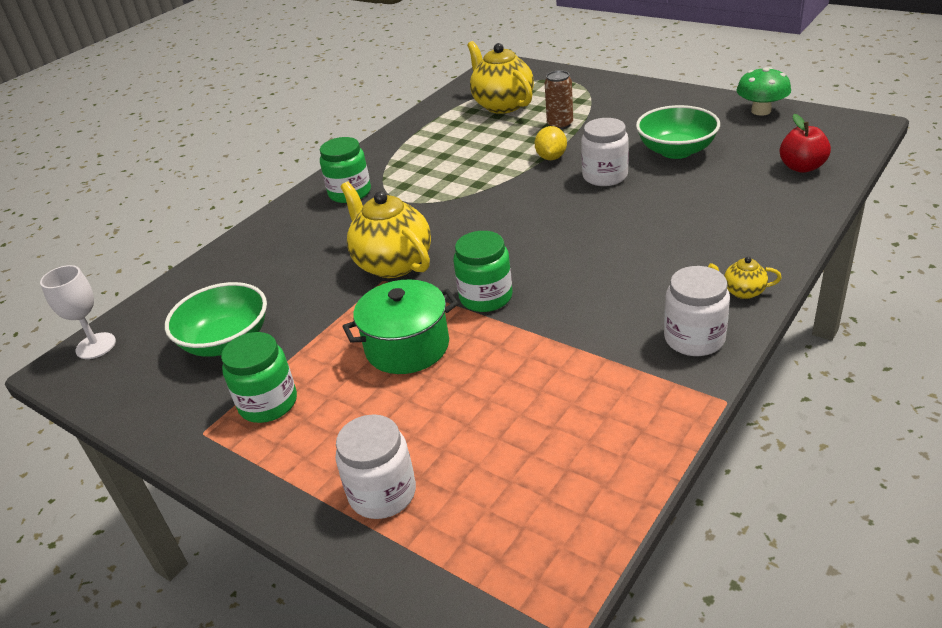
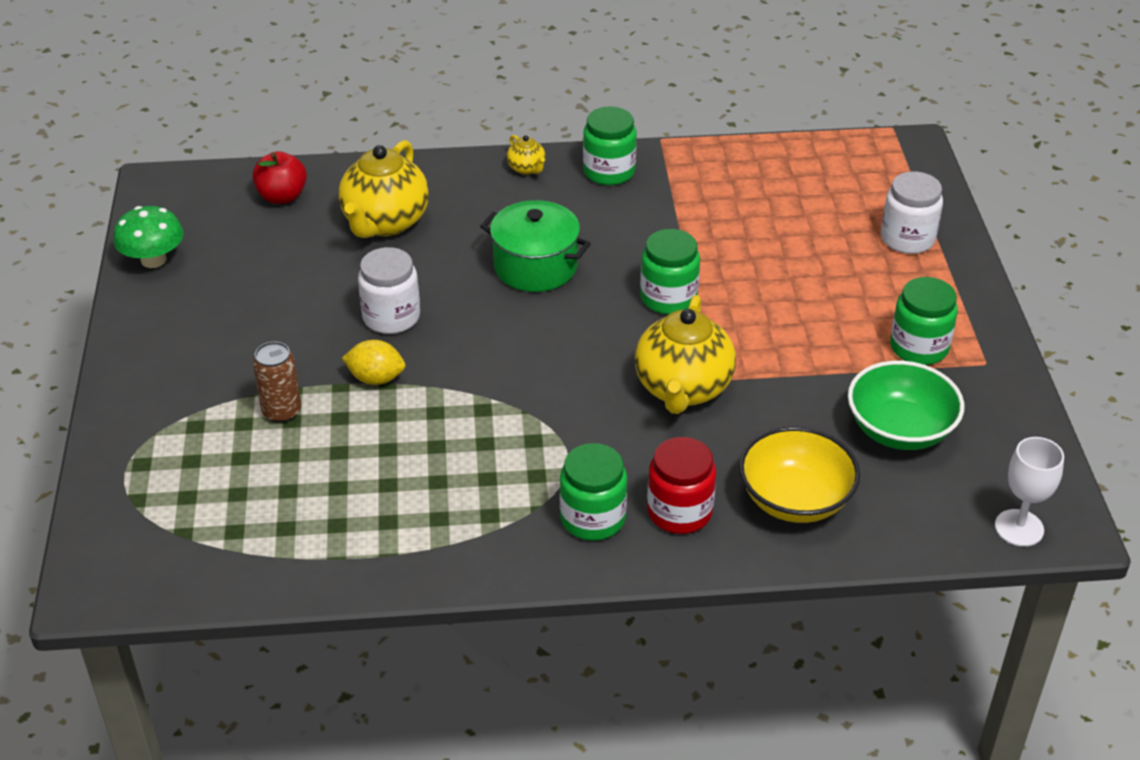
camera: 135 degrees left, 5 degrees up
green pot [342,280,459,374] -> green pot moved to [480,200,591,292]
yellow teapot [467,41,534,114] -> yellow teapot moved to [338,140,429,238]
yellow lemon [534,126,567,160] -> yellow lemon turned 45 degrees clockwise [342,340,405,385]
green bowl [636,105,720,159] -> none
white jar [664,266,730,356] -> green jar [583,107,637,185]
none -> red jar [647,437,716,534]
none -> yellow bowl [739,427,860,523]

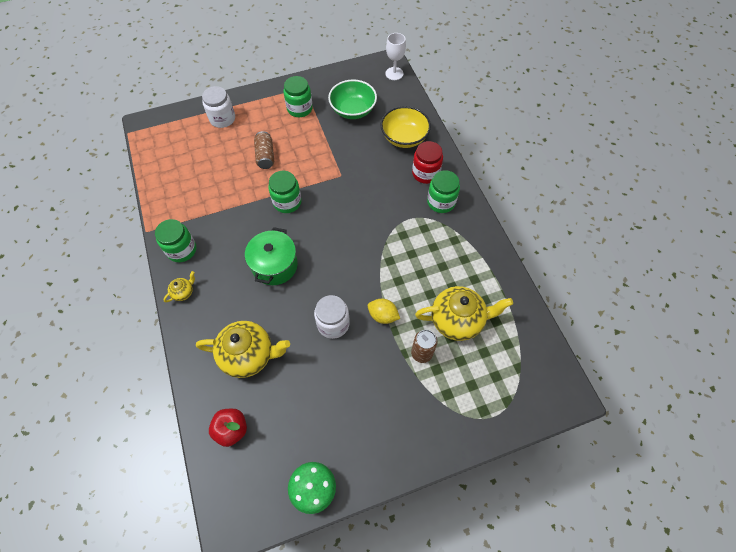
camera: 105 degrees left, 20 degrees up
yellow lemon [342,340,405,385] -> yellow lemon turned 60 degrees counterclockwise [368,299,400,324]
yellow teapot [635,295,736,414] -> yellow teapot moved to [415,286,513,341]
none -> brown can [254,131,274,169]

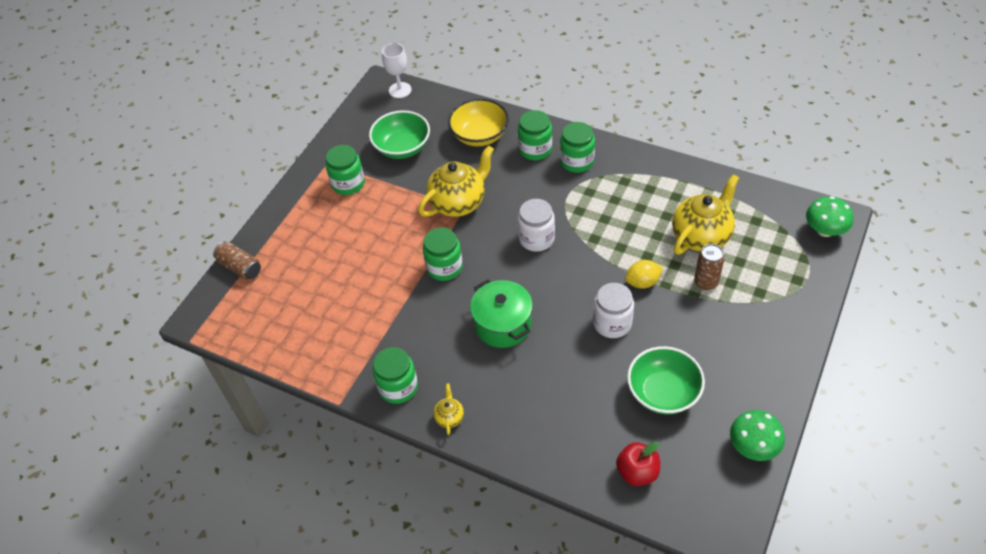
camera: 40 degrees left, 10 degrees down
yellow teapot [196,321,290,378] -> yellow teapot moved to [418,145,494,217]
white jar [202,86,235,128] -> white jar moved to [518,199,555,252]
brown can [254,131,274,169] -> brown can moved to [213,242,261,280]
red jar [412,141,443,184] -> green jar [518,110,552,160]
none -> green bowl [627,346,705,414]
none -> green mushroom [806,196,853,237]

